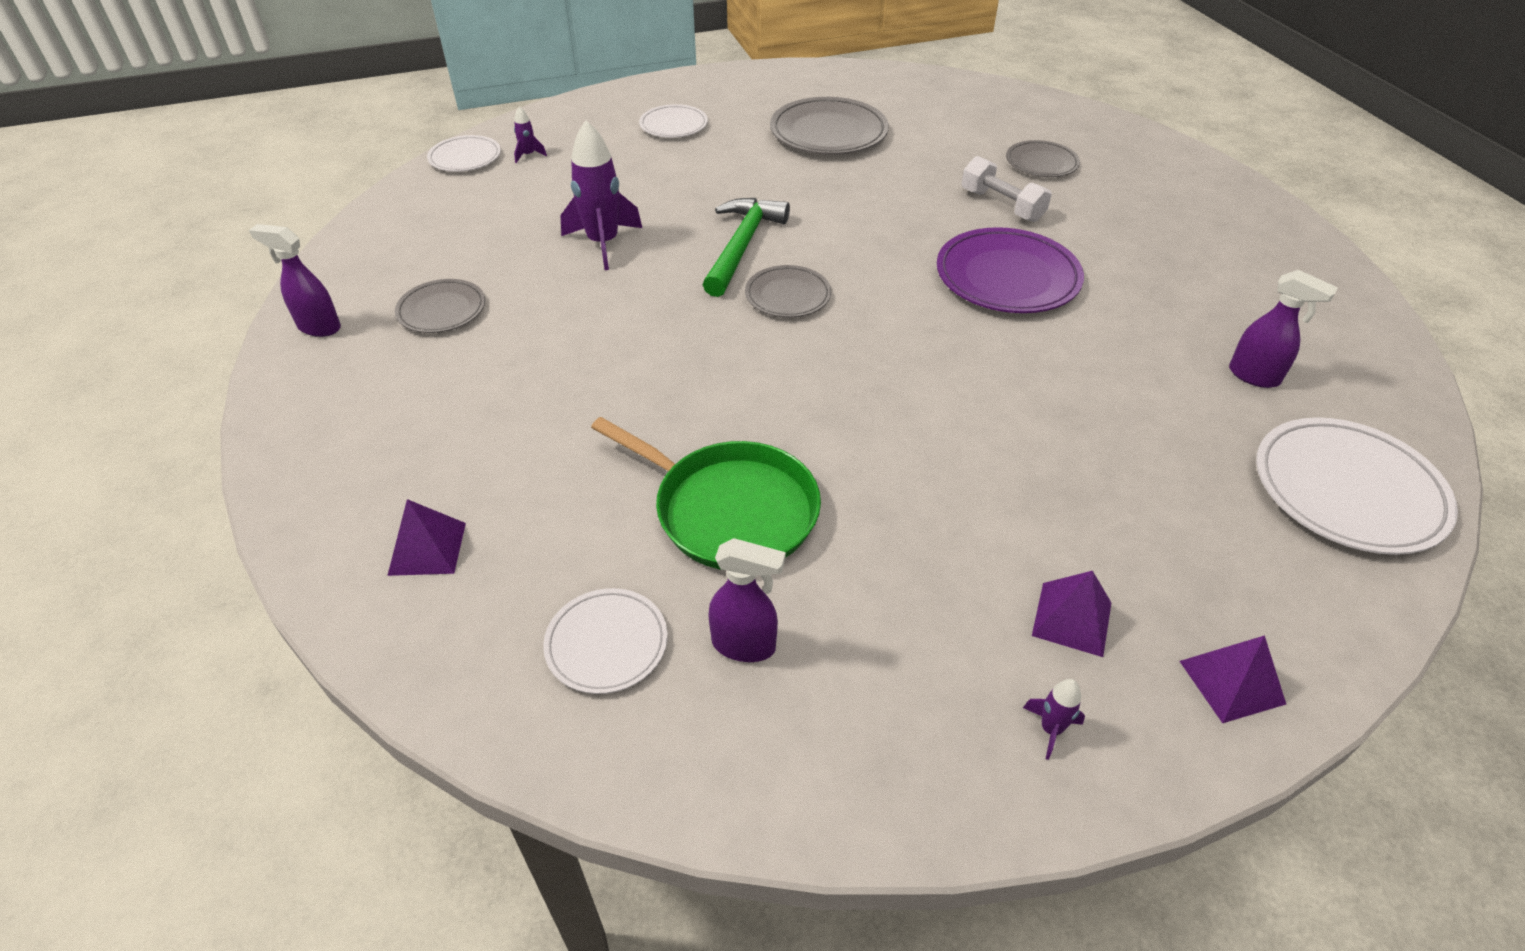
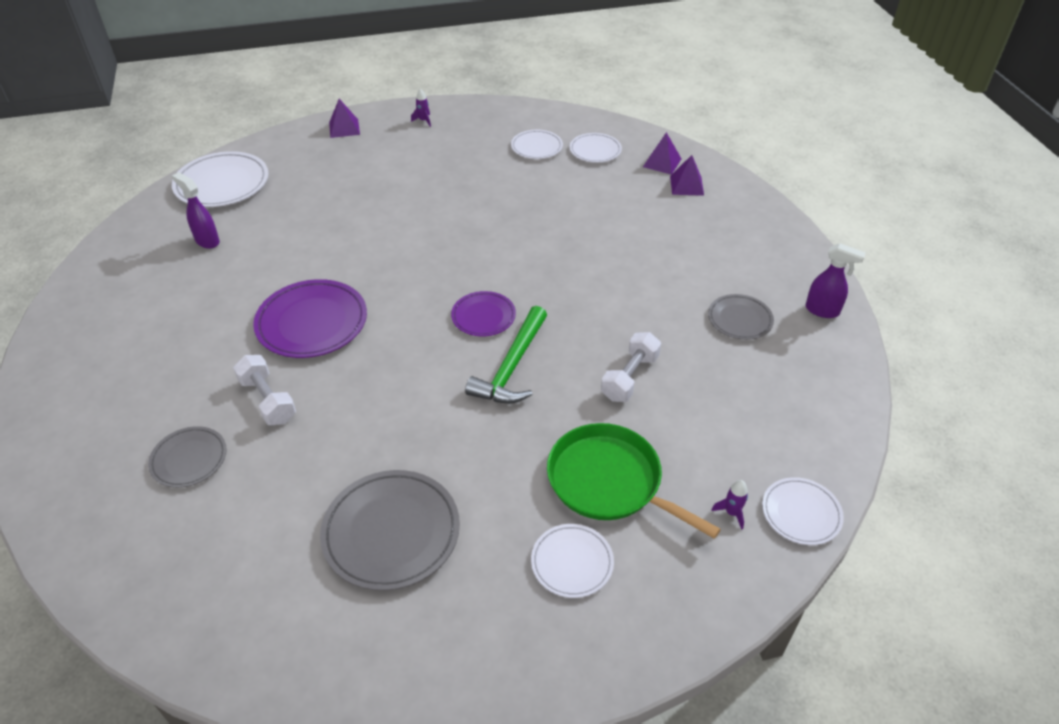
camera: 175 degrees left, 0 degrees up
purple rocket [561,121,642,270] -> white dumbbell [601,332,661,402]
green pan [591,417,821,570] -> green pan moved to [547,423,721,539]
purple spray bottle [708,538,786,662] -> white plate [511,130,563,159]
grey plate [745,265,831,318] -> purple plate [451,291,516,337]
purple pyramid [1032,571,1112,657] -> purple pyramid moved to [643,132,682,175]

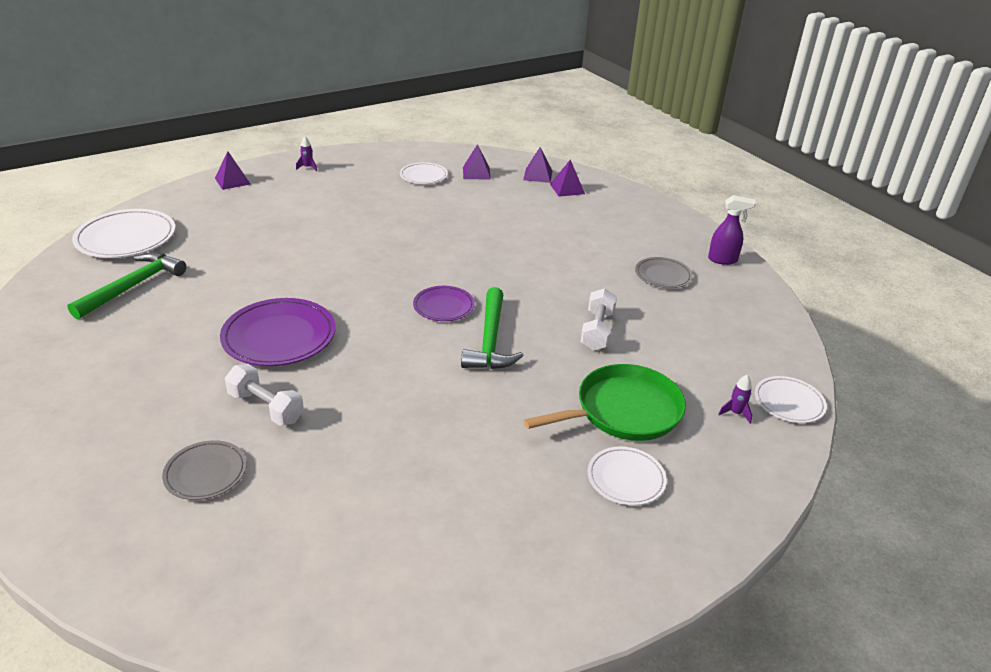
camera: 20 degrees left, 10 degrees down
purple spray bottle [172,172,220,249] -> green hammer [67,252,186,319]
grey plate [320,470,460,591] -> none
green pan [547,423,721,539] -> green pan turned 135 degrees clockwise [523,364,686,441]
white plate [570,133,622,163] -> purple pyramid [463,144,491,180]

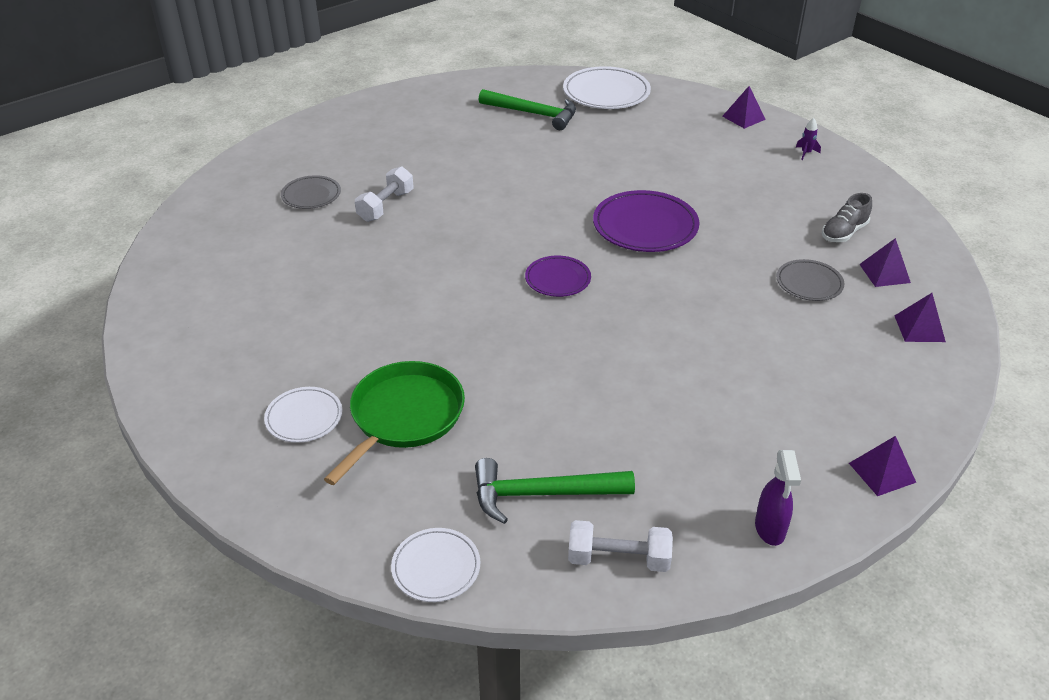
camera: 85 degrees right, 5 degrees up
purple plate [220,298,336,366] -> purple plate moved to [593,190,699,252]
white plate [400,162,448,184] -> grey shoe [822,193,872,242]
green hammer [461,287,524,369] -> green hammer moved to [475,458,635,524]
green pan [523,364,686,441] -> green pan turned 120 degrees counterclockwise [324,361,465,485]
purple pyramid [550,159,585,197] -> purple pyramid moved to [849,436,916,496]
white dumbbell [581,288,617,351] -> white dumbbell moved to [568,520,673,572]
grey plate [635,257,693,288] -> grey plate moved to [776,259,844,301]
purple rocket [718,375,752,424] -> none

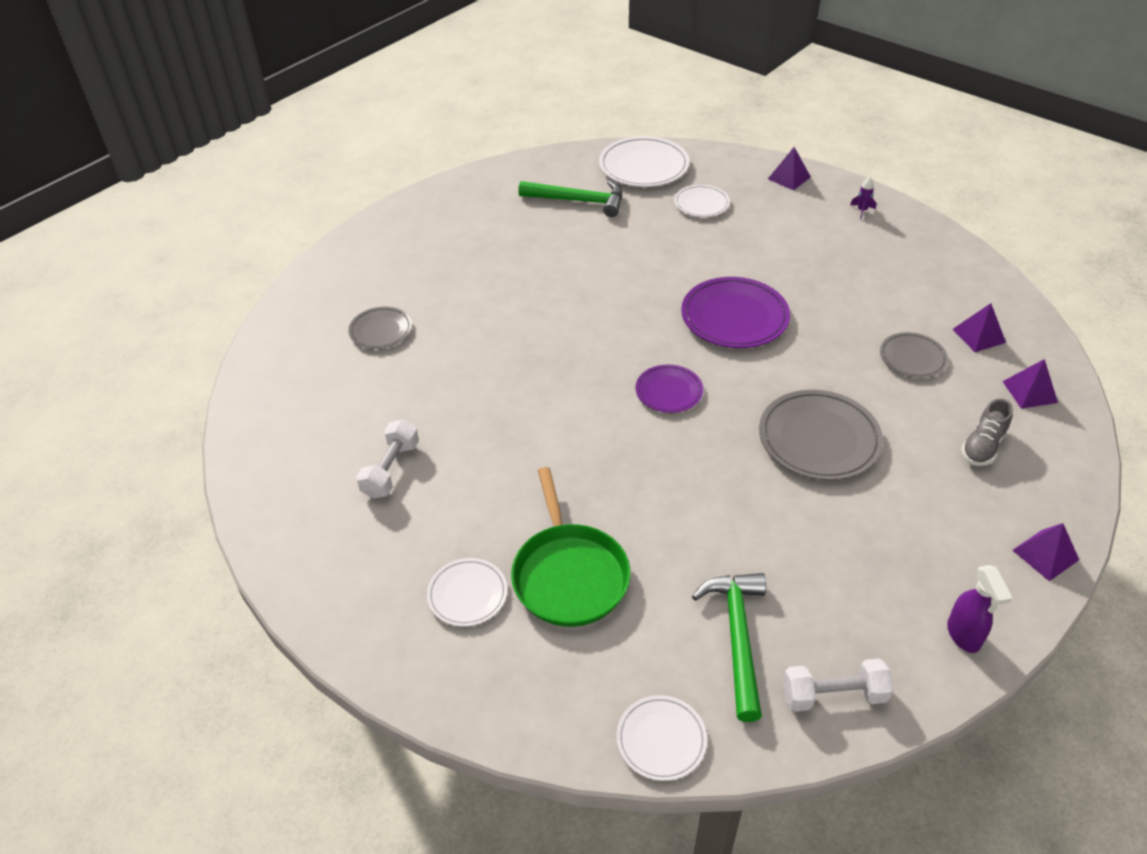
camera: 10 degrees left, 5 degrees up
green pan [324,361,465,485] -> green pan turned 150 degrees clockwise [511,467,630,627]
white dumbbell [355,166,413,222] -> white dumbbell moved to [356,419,419,499]
green hammer [475,458,635,524] -> green hammer turned 105 degrees clockwise [692,573,766,722]
grey shoe [822,193,872,242] -> grey shoe moved to [961,398,1013,466]
none -> white plate [674,185,730,217]
none -> grey plate [759,390,883,480]

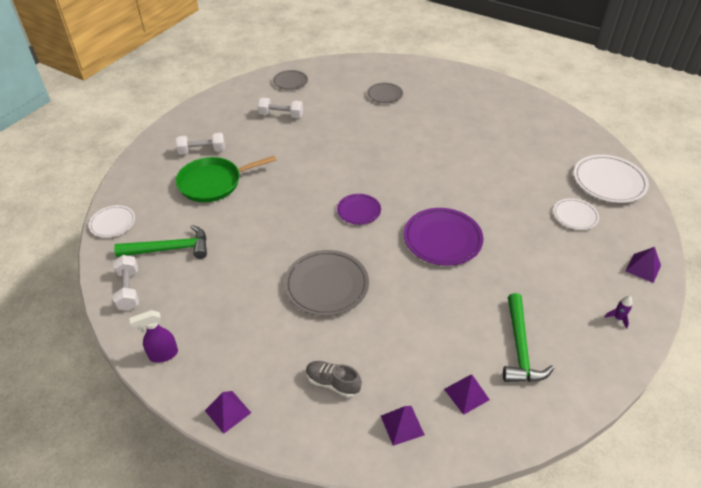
camera: 80 degrees right, 0 degrees up
white plate [427,558,507,626] -> white dumbbell [176,132,225,155]
green hammer [518,181,622,217] -> green hammer moved to [503,293,554,382]
grey plate [880,332,948,378] -> grey plate moved to [273,70,308,90]

